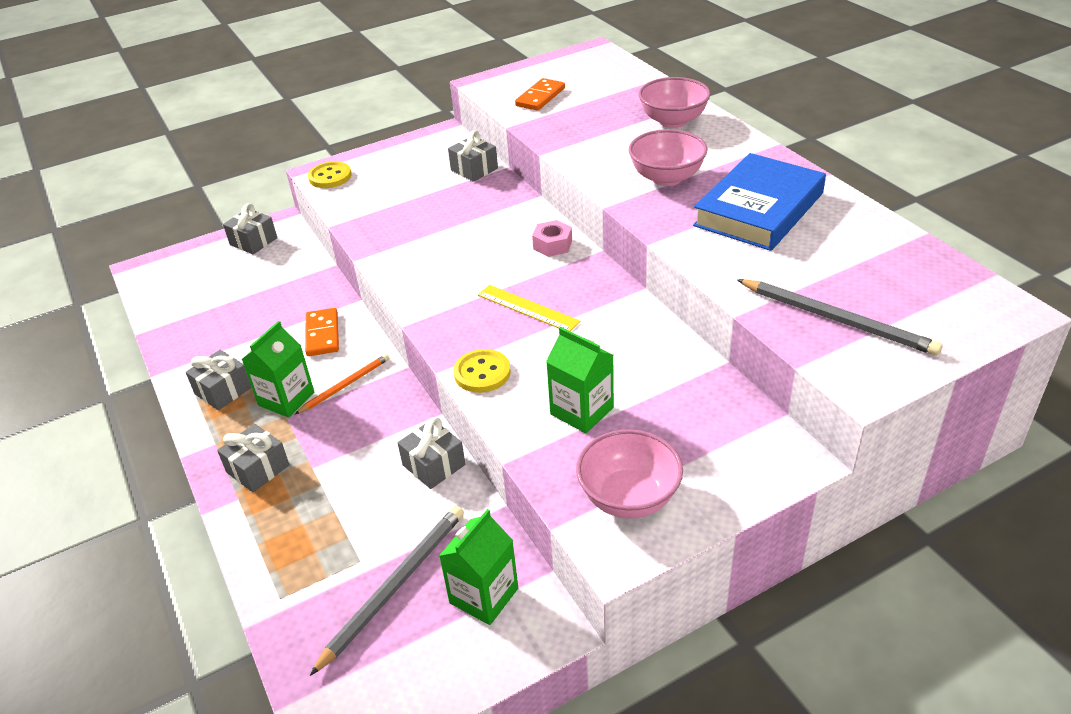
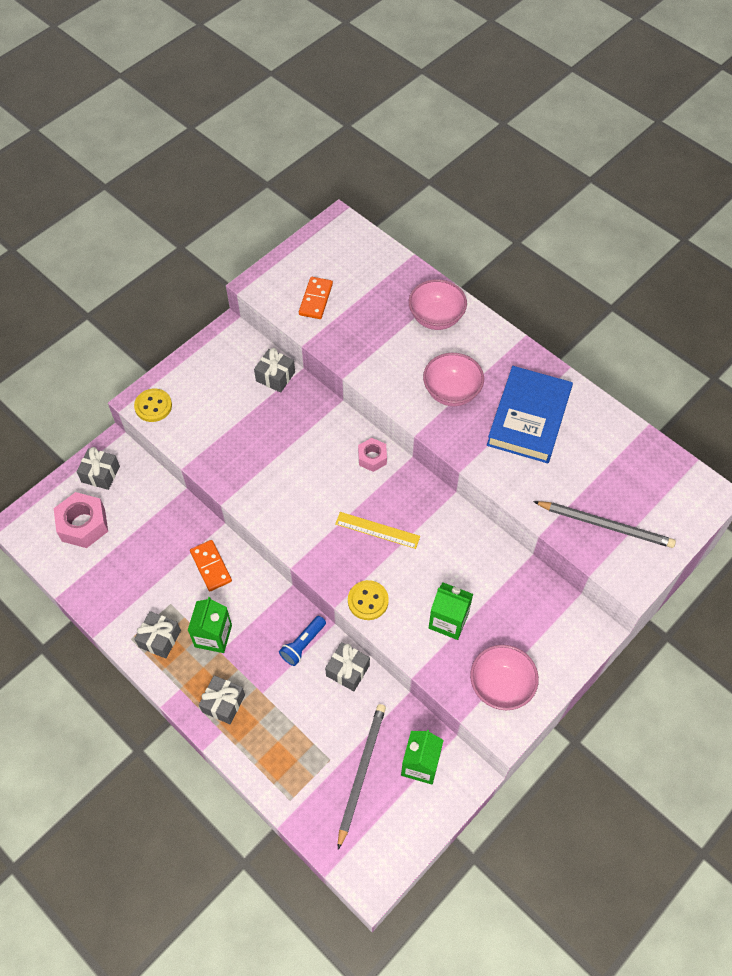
camera: 20 degrees left, 20 degrees up
orange pencil [295,354,389,414] -> none
none -> pink nut [54,492,108,548]
none -> blue flashlight [279,616,326,666]

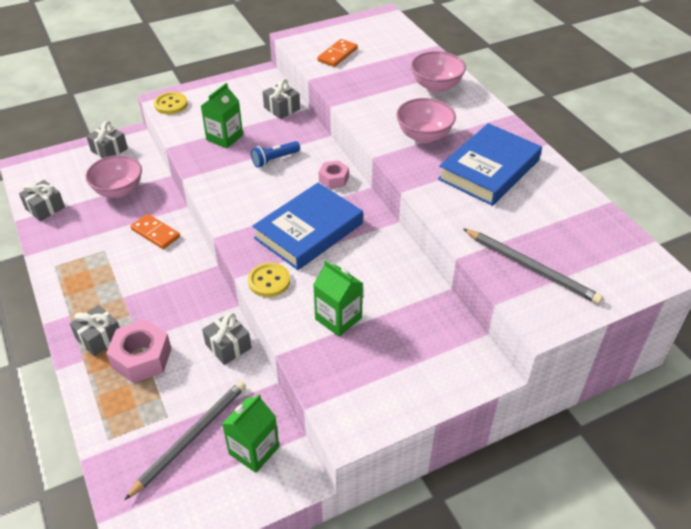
camera: 20 degrees right, 15 degrees down
pink nut [54,492,108,548] -> pink nut moved to [106,320,172,383]
grey gift [134,611,181,659] -> grey gift moved to [19,180,65,221]
green carton [188,597,232,653] -> green carton moved to [201,83,243,148]
orange domino [190,540,232,591] -> orange domino turned 45 degrees counterclockwise [130,214,180,249]
blue flashlight [279,616,326,666] -> blue flashlight moved to [251,141,300,168]
yellow ruler [335,512,420,549] -> blue book [252,183,363,270]
pink bowl [470,645,539,710] -> pink bowl moved to [85,155,142,198]

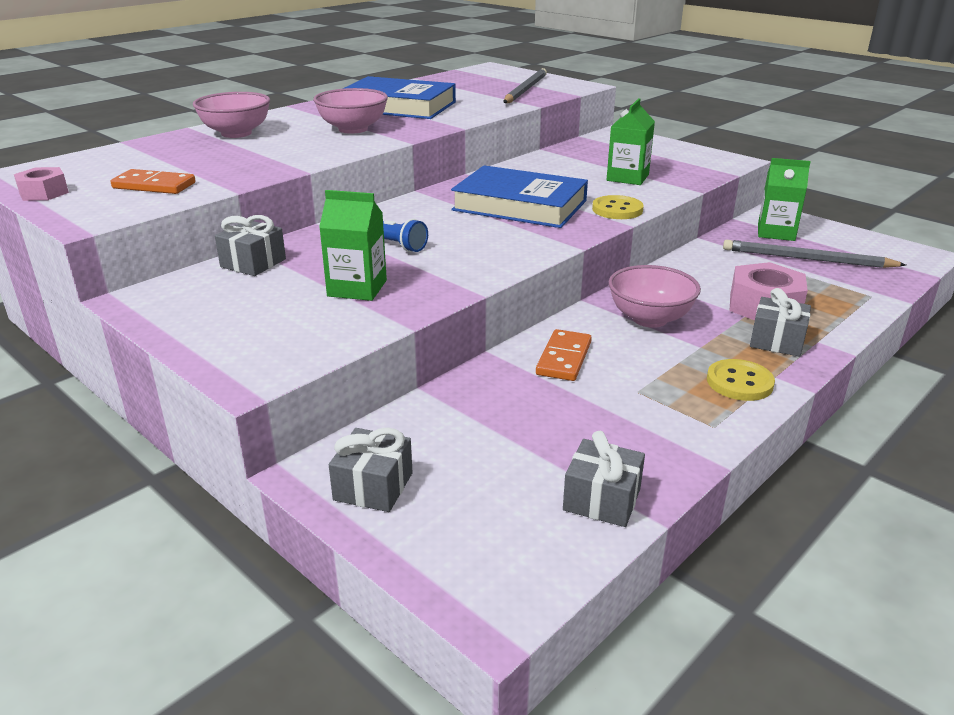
camera: 110 degrees left, 15 degrees down
pink bowl [85,155,142,198] -> pink bowl moved to [609,265,701,328]
yellow button [154,92,188,114] -> yellow button moved to [707,359,775,401]
grey gift [202,313,251,365] -> none
pink nut [319,160,349,189] -> pink nut moved to [14,167,69,201]

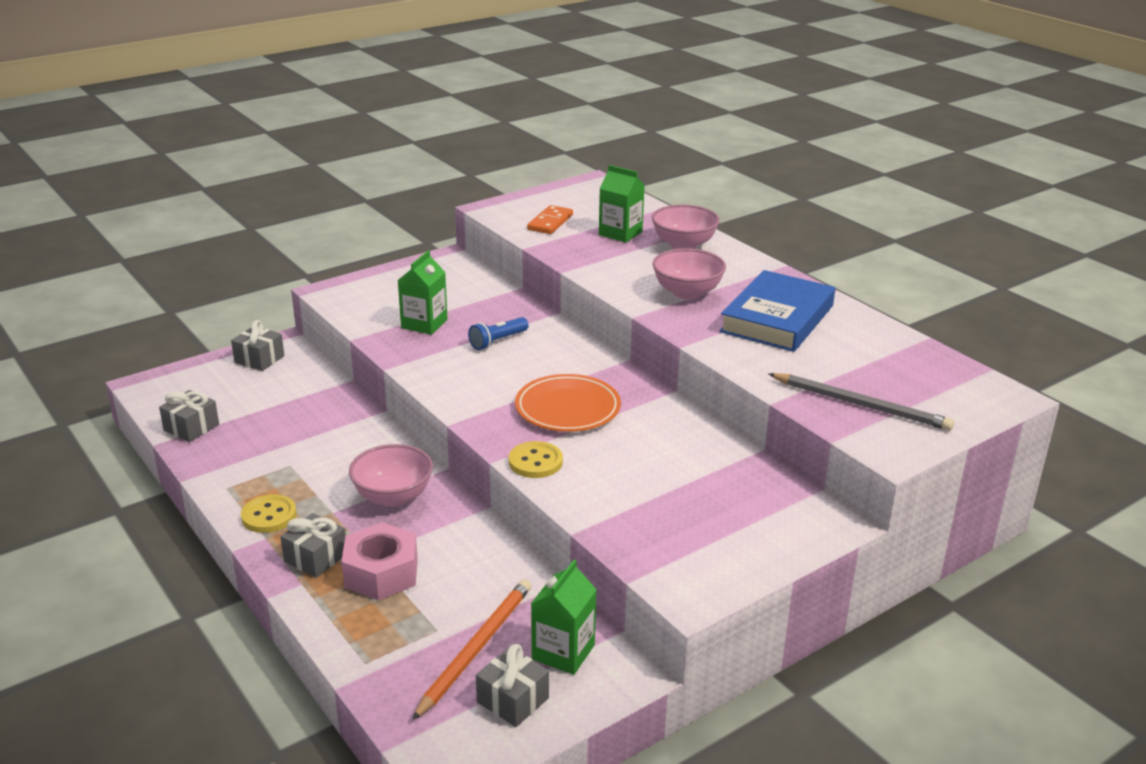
camera: 100 degrees right, 0 degrees up
pink nut [14,167,69,201] -> none
grey gift [215,215,286,276] -> grey gift moved to [476,644,549,727]
blue book [451,165,588,228] -> orange plate [515,374,621,432]
orange domino [536,329,592,381] -> none
green carton [607,98,655,185] -> green carton moved to [599,165,645,243]
grey pencil [723,240,906,268] -> orange pencil [412,579,532,720]

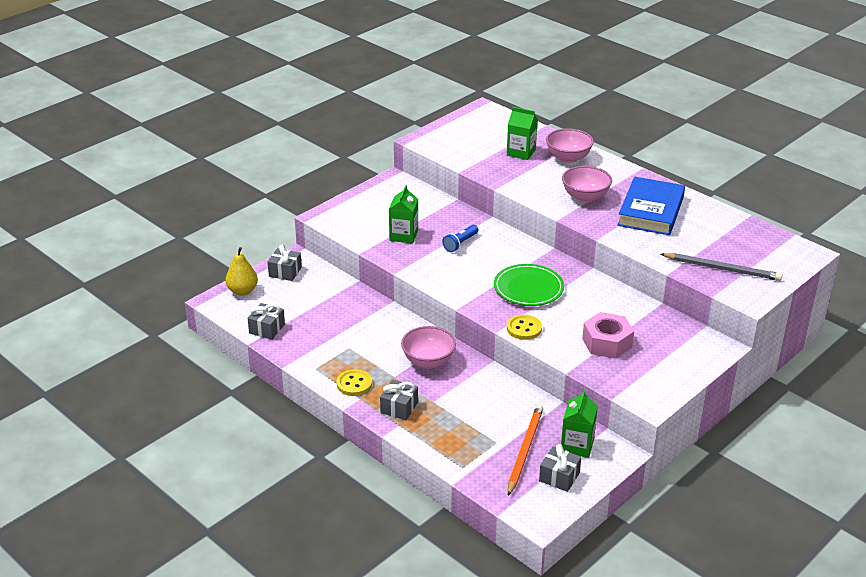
camera: 10 degrees left, 5 degrees up
pink nut [341,522,418,600] -> pink nut moved to [582,312,634,359]
orange plate [515,374,621,432] -> green plate [494,264,564,306]
orange domino [527,205,573,234] -> none
none -> yellow pear [225,247,258,295]

